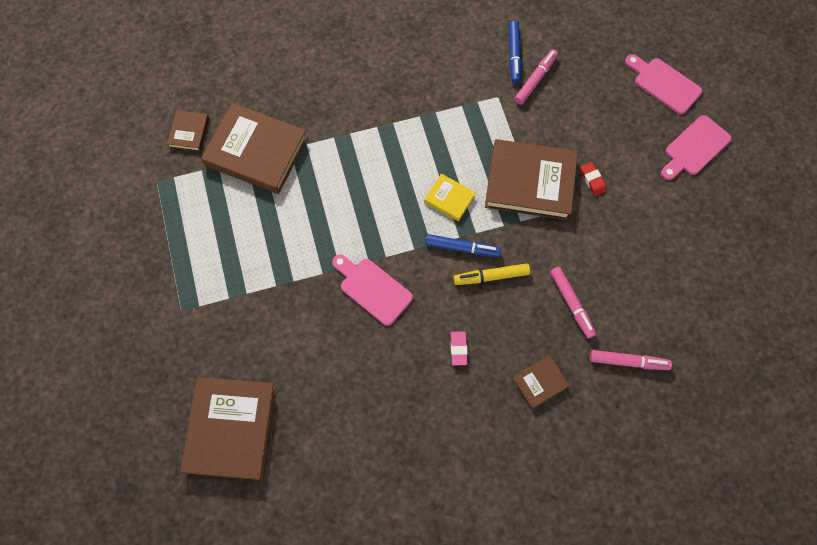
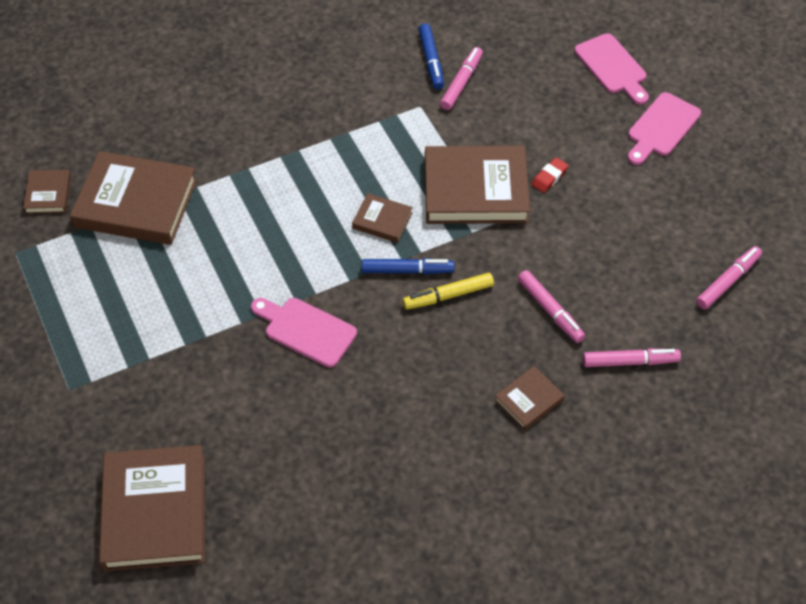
camera: 10 degrees left, 15 degrees down
yellow book [424,174,476,221] -> brown book [352,193,413,243]
pink eraser [450,331,468,365] -> none
red eraser [581,162,607,196] -> red eraser turned 75 degrees clockwise [531,157,568,193]
pink cutting board [625,54,702,114] -> pink cutting board turned 150 degrees counterclockwise [575,33,649,105]
none -> pink marker [696,246,762,309]

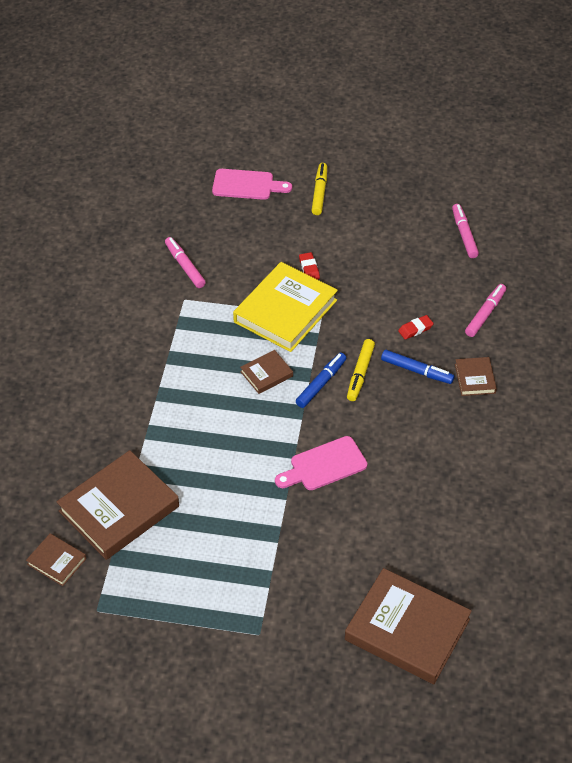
camera: 55 degrees left, 5 degrees down
blue marker [419,23,444,89] -> blue marker moved to [381,350,454,384]
brown book [425,146,530,224] -> yellow book [233,262,338,352]
pink marker [518,270,585,343] -> red eraser [398,315,434,340]
pink cutting board [628,92,701,165] -> yellow marker [311,163,327,215]

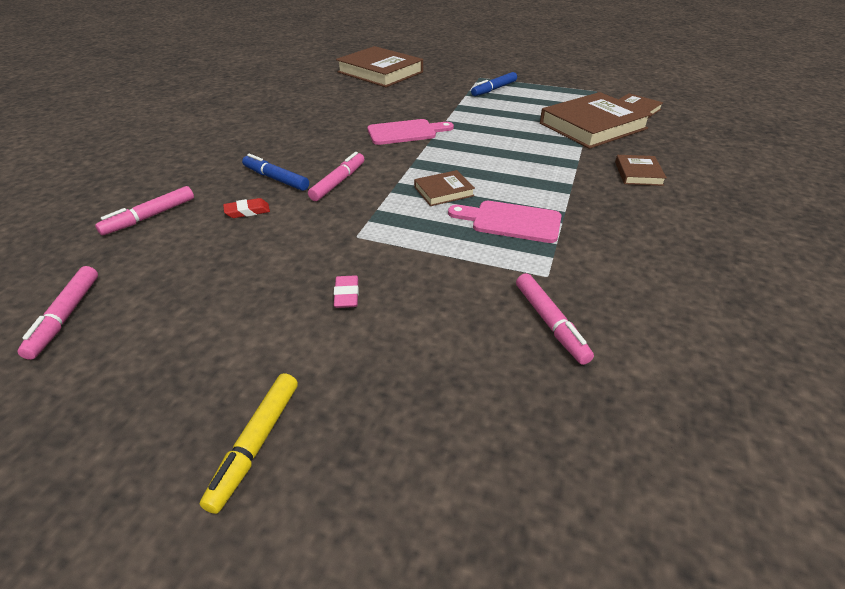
camera: 170 degrees left, 10 degrees down
pink cutting board [212,169,292,200] -> pink cutting board moved to [448,201,561,243]
yellow book [233,262,338,352] -> none
blue marker [296,353,346,408] -> blue marker moved to [471,72,517,96]
red eraser [299,252,320,279] -> pink eraser [334,275,359,308]
yellow marker [347,339,375,401] -> pink marker [308,152,364,201]
brown book [455,357,497,396] -> brown book moved to [615,155,667,186]

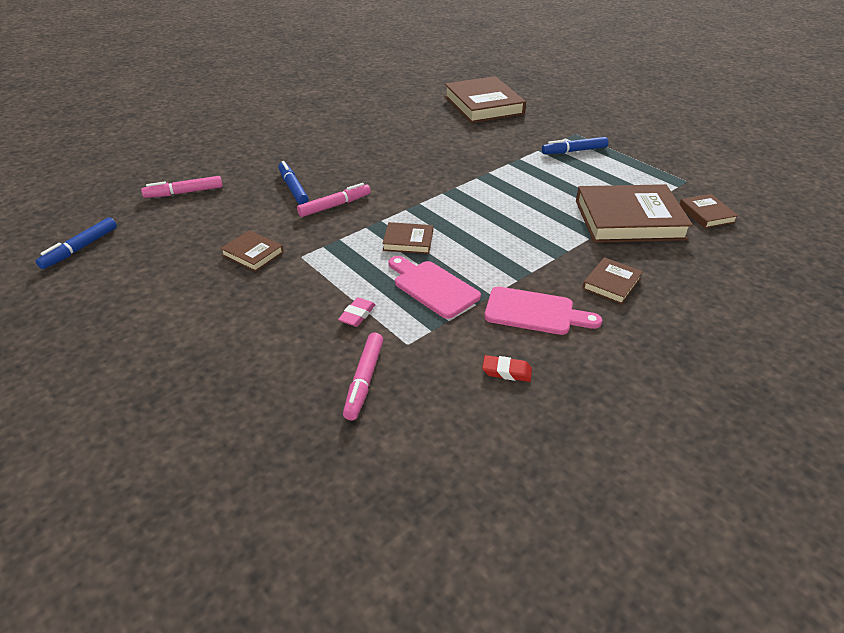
camera: 30 degrees right, 0 degrees up
pink marker [17,266,98,360] -> blue marker [36,217,117,269]
yellow marker [200,373,298,514] -> none
red eraser [223,198,270,218] -> red eraser moved to [482,355,532,382]
pink eraser [334,275,359,308] -> pink eraser moved to [338,297,376,327]
pink cutting board [367,119,454,145] -> pink cutting board moved to [484,287,602,335]
none -> brown book [220,230,284,272]

